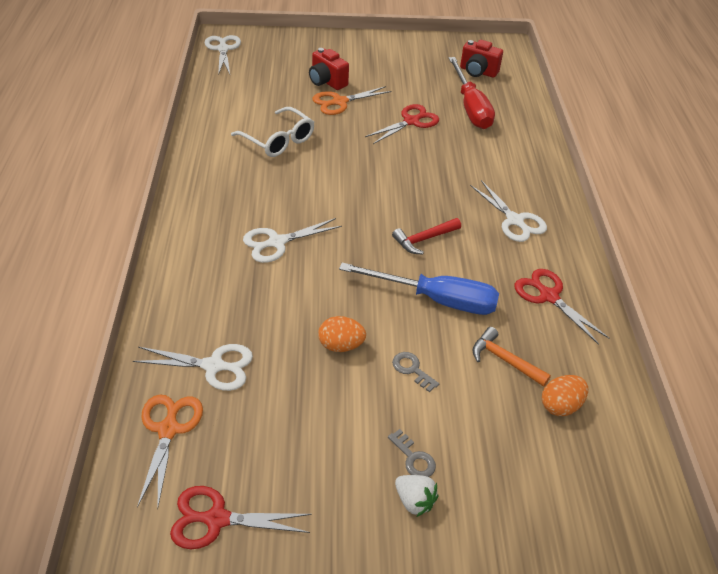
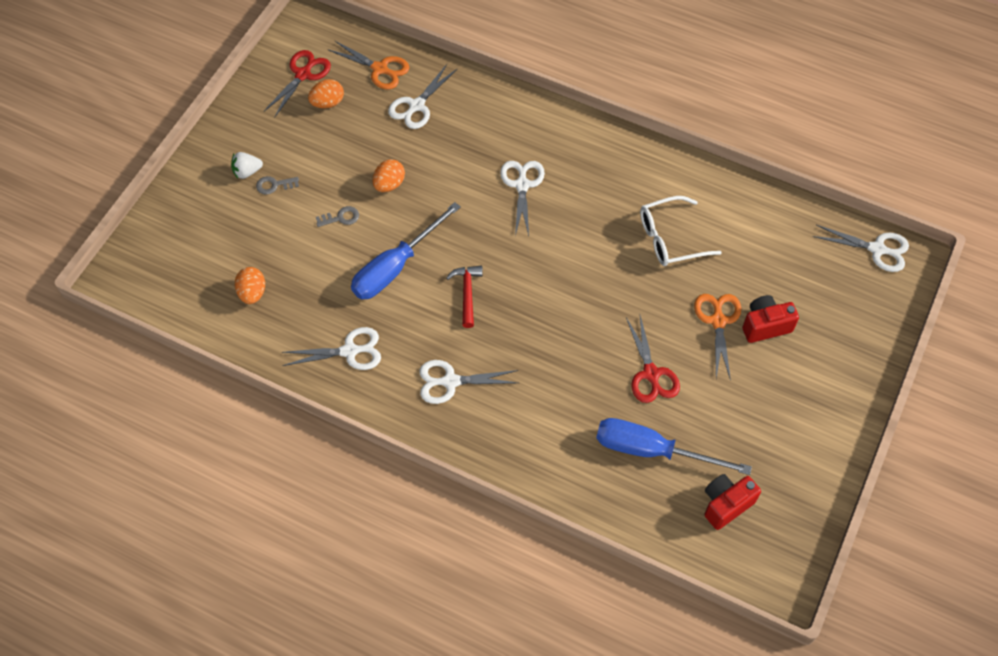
camera: 120 degrees right, 15 degrees up
red screwdriver [449,57,495,129] -> blue screwdriver [596,418,752,475]
orange hammer [473,327,551,387] -> none
red scissors [515,269,609,345] -> white scissors [282,327,381,370]
none -> orange egg [308,79,344,108]

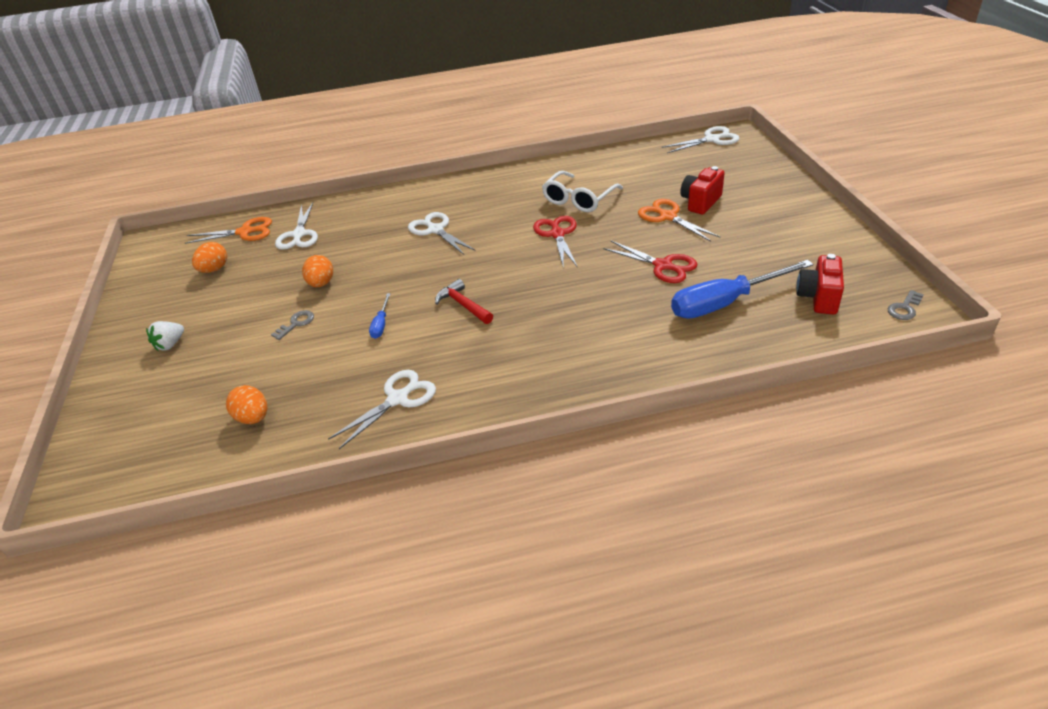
camera: 35 degrees left, 20 degrees down
grey key [256,176,299,195] -> grey key moved to [888,290,924,320]
red scissors [264,50,331,117] -> red scissors moved to [533,216,577,266]
blue screwdriver [351,202,461,299] -> blue screwdriver [369,293,391,339], size x0.44
white scissors [419,360,518,404] -> none

